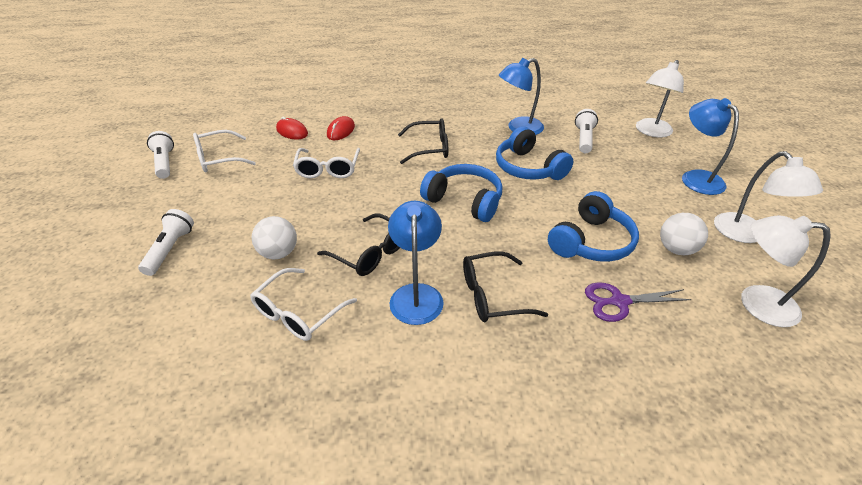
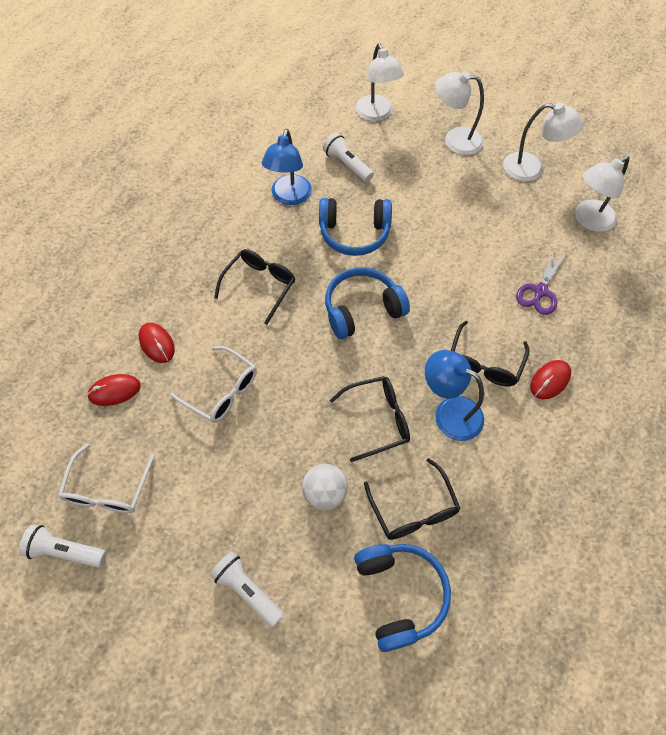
camera: 55 degrees left, 20 degrees up
white glasses [250,268,357,341] -> black glasses [364,458,460,540]
blue headphones [548,191,639,262] -> blue headphones moved to [354,544,451,652]
white ball [660,213,708,255] -> none
blue lamp [682,98,739,195] -> white lamp [435,71,484,155]
none -> red mouse [530,360,571,400]

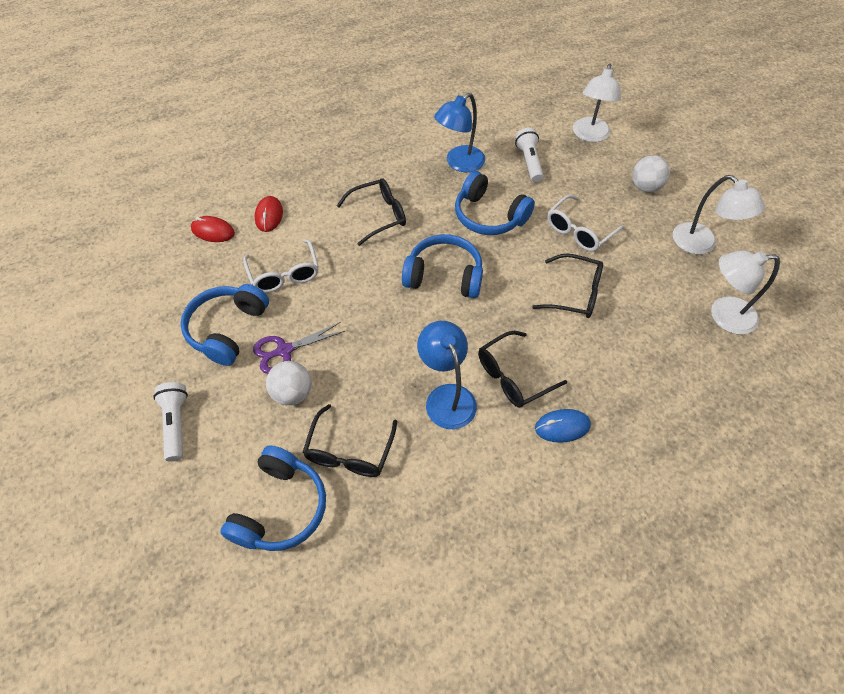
camera: 35 degrees right, 5 degrees down
white flashlight [19,525,107,568] -> none
white glasses [58,443,155,513] -> white glasses moved to [547,194,625,251]
black glasses [330,376,410,462] -> black glasses moved to [532,253,603,318]
white lamp [435,71,484,155] -> white ball [632,155,670,192]
purple scissors [516,249,565,315] -> purple scissors moved to [253,322,345,374]
red mouse [530,360,571,400] -> blue mouse [535,409,591,443]
none -> blue headphones [180,284,269,366]

